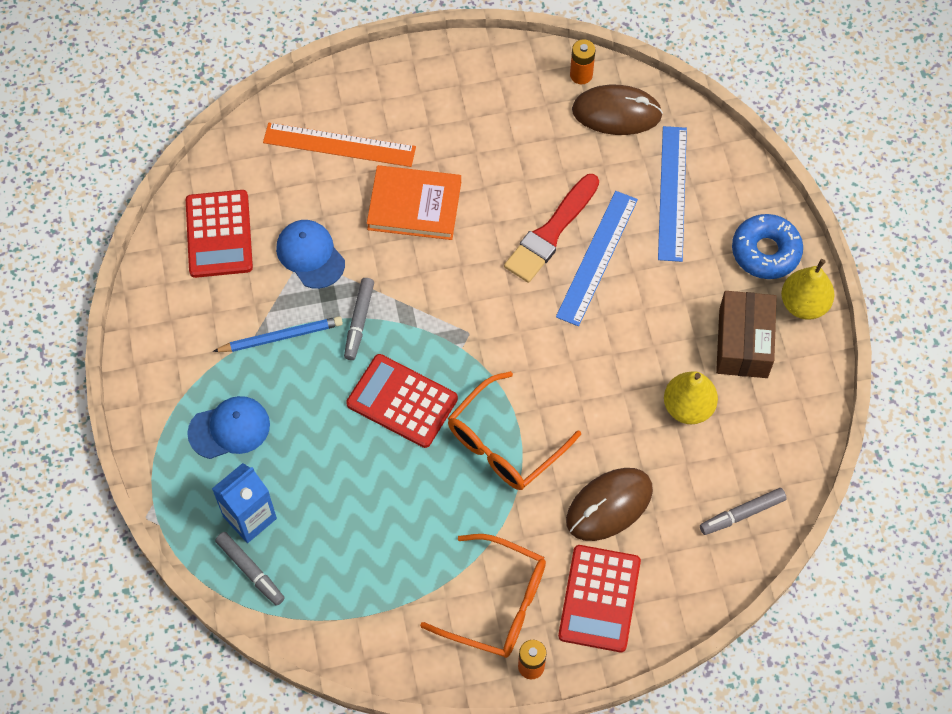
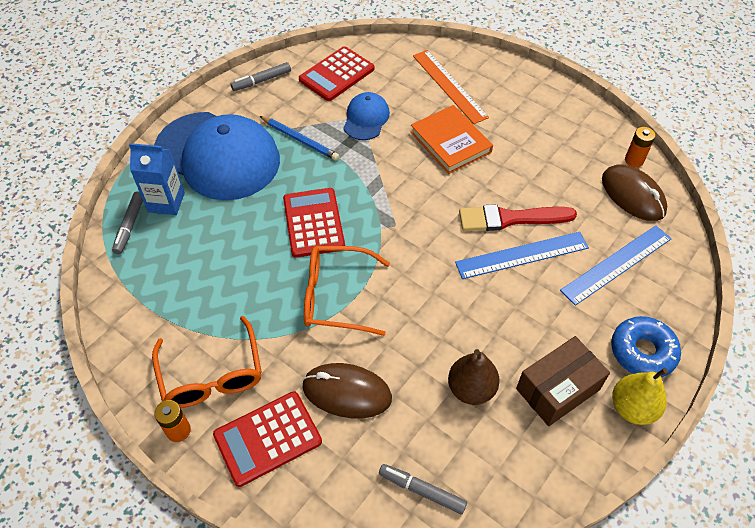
camera: 50 degrees right, 10 degrees down
blue cap [187,396,270,459] -> blue cap [154,112,280,200], size x2.14
grey marker [344,278,374,360] -> grey marker moved to [231,62,291,91]
yellow pear [664,371,718,424] -> brown pear [448,349,500,405]

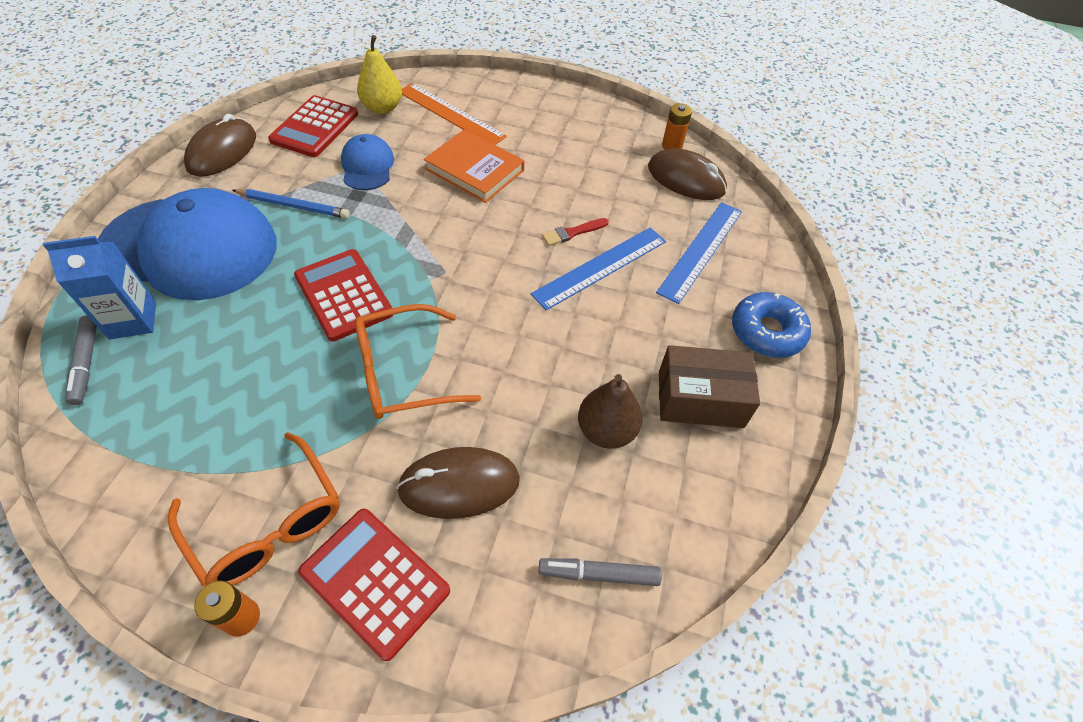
camera: 25 degrees left, 0 degrees up
red calculator [213,391,322,487] -> red calculator turned 90 degrees clockwise [298,509,450,661]
grey marker [231,62,291,91] -> brown mouse [184,114,256,177]
red brush [459,204,577,231] -> red brush [542,218,609,246], size x0.53
brown box [516,336,610,426] -> brown box turned 60 degrees clockwise [659,345,760,428]
yellow pear [612,368,668,425] -> yellow pear moved to [357,35,402,114]

